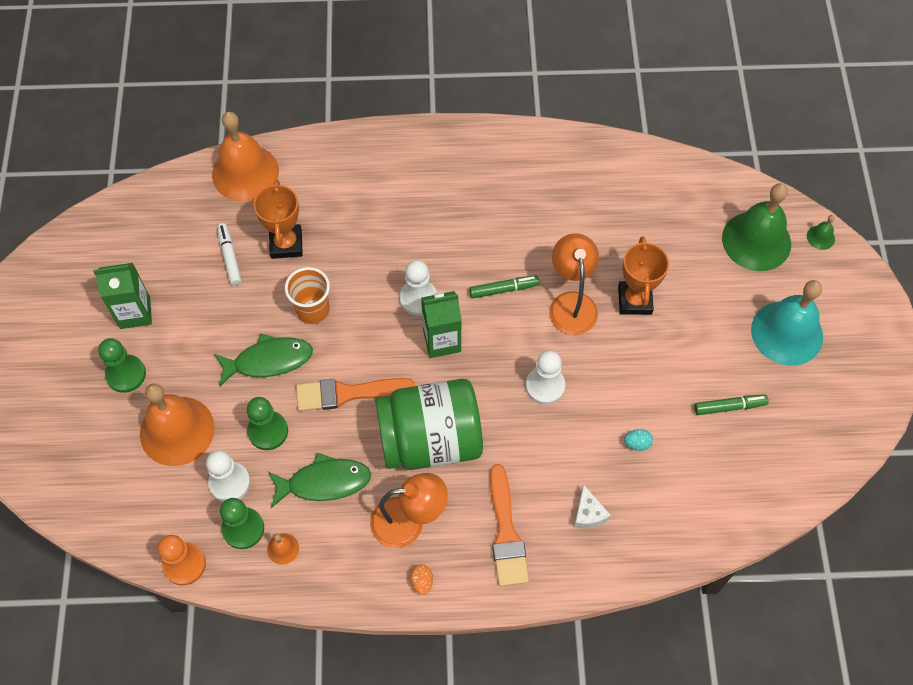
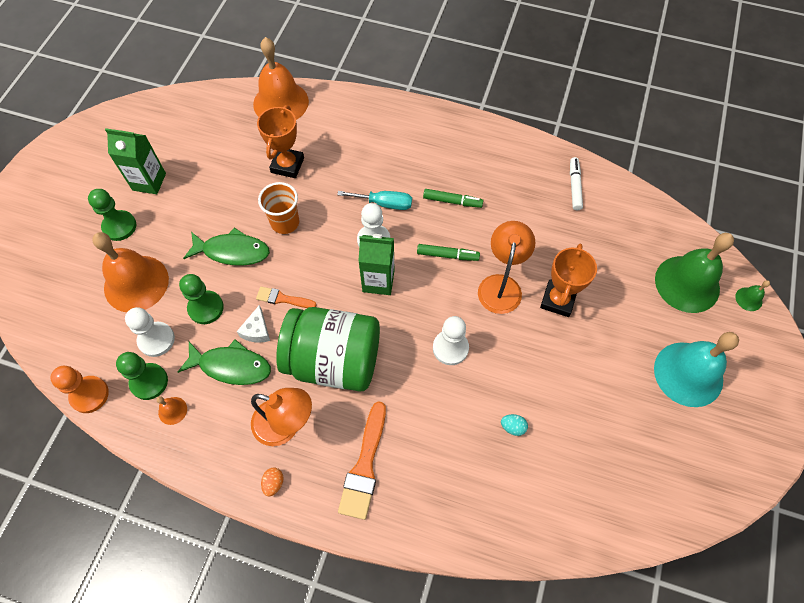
camera: 20 degrees right, 0 degrees up
white marker [217,223,242,286] -> white marker moved to [570,157,583,210]
orange brush [296,378,415,411] -> orange brush [256,287,316,308], size x0.58
white cheese [574,484,611,528] -> white cheese moved to [237,305,270,343]
green marker [694,395,769,415] -> green marker moved to [423,189,483,208]
none -> turquoise screwdriver [337,191,412,210]

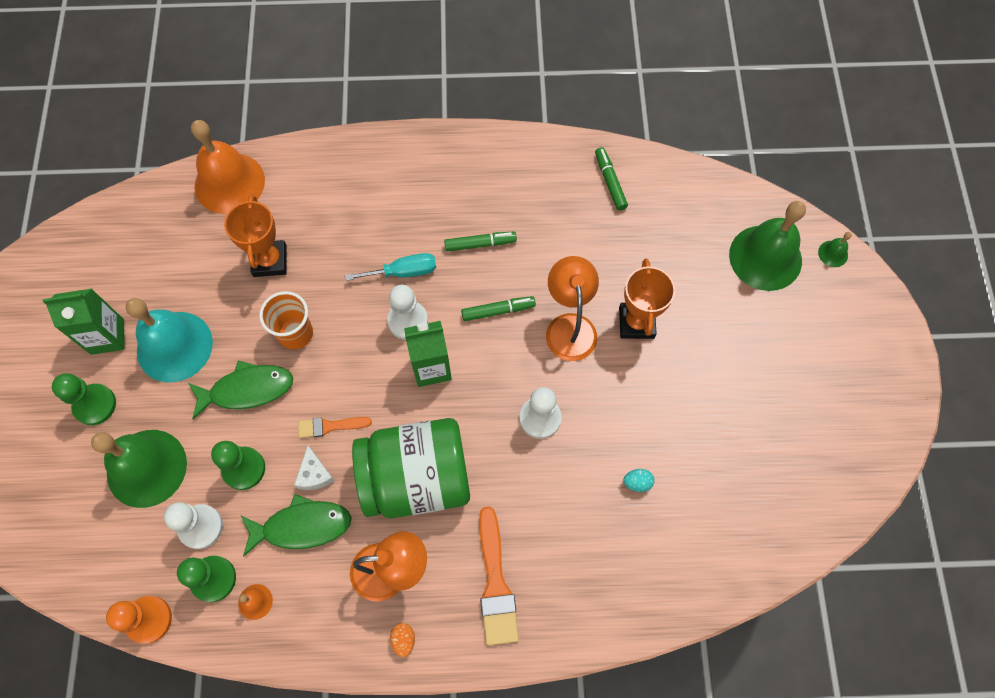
camera: 20 degrees left, 5 degrees up
orange bell [92,232,169,312] -> green bell [91,430,187,508]
white marker [570,157,583,210] -> green marker [595,147,628,211]
turquoise bell [654,332,739,407] -> turquoise bell moved to [126,298,213,382]

